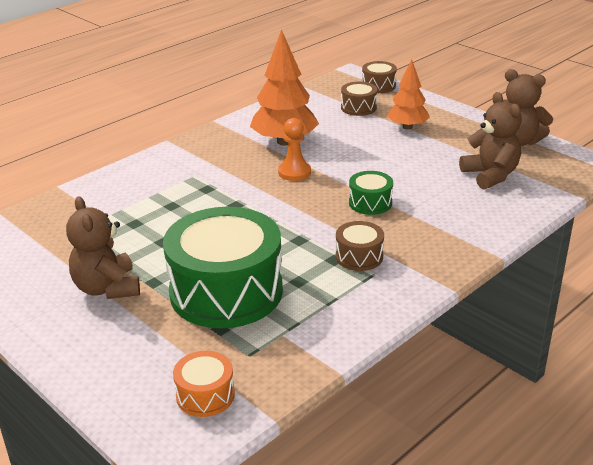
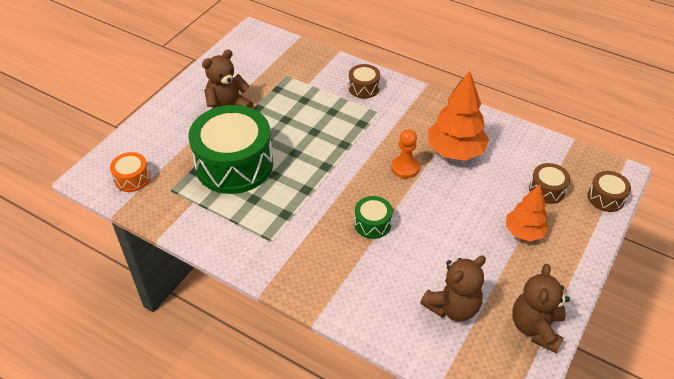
camera: 75 degrees right, 15 degrees up
brown drum [336,221,384,271] -> brown drum moved to [348,64,380,99]

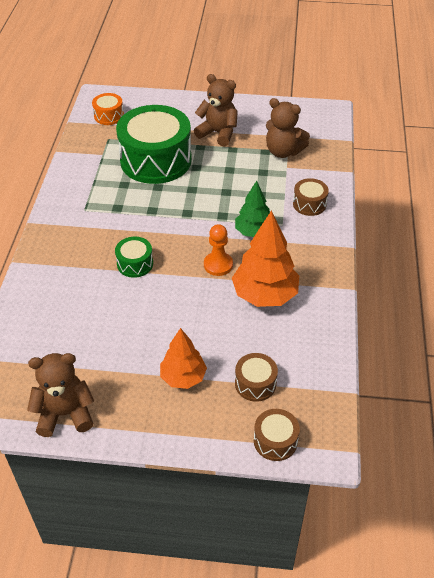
camera: 65 degrees right, 0 degrees up
brown teddy bear [420,255,486,321] -> brown teddy bear moved to [266,98,310,158]
none -> green tree [235,181,270,237]

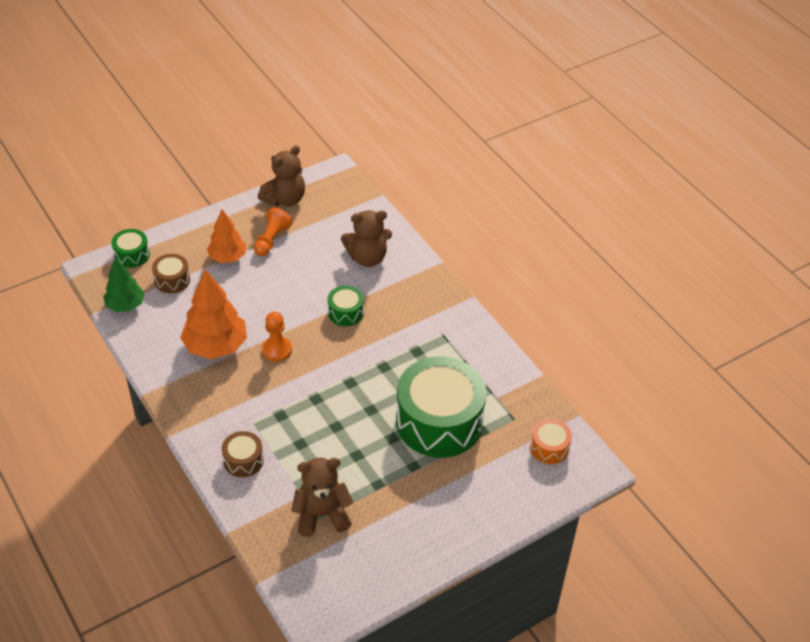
camera: 140 degrees right, 0 degrees up
brown teddy bear [194,74,238,146] -> brown teddy bear moved to [341,210,392,267]
green tree [235,181,270,237] -> green tree moved to [103,257,145,312]
brown drum [254,409,300,461] -> green drum [112,229,150,268]
none -> orange pawn [254,208,293,256]

